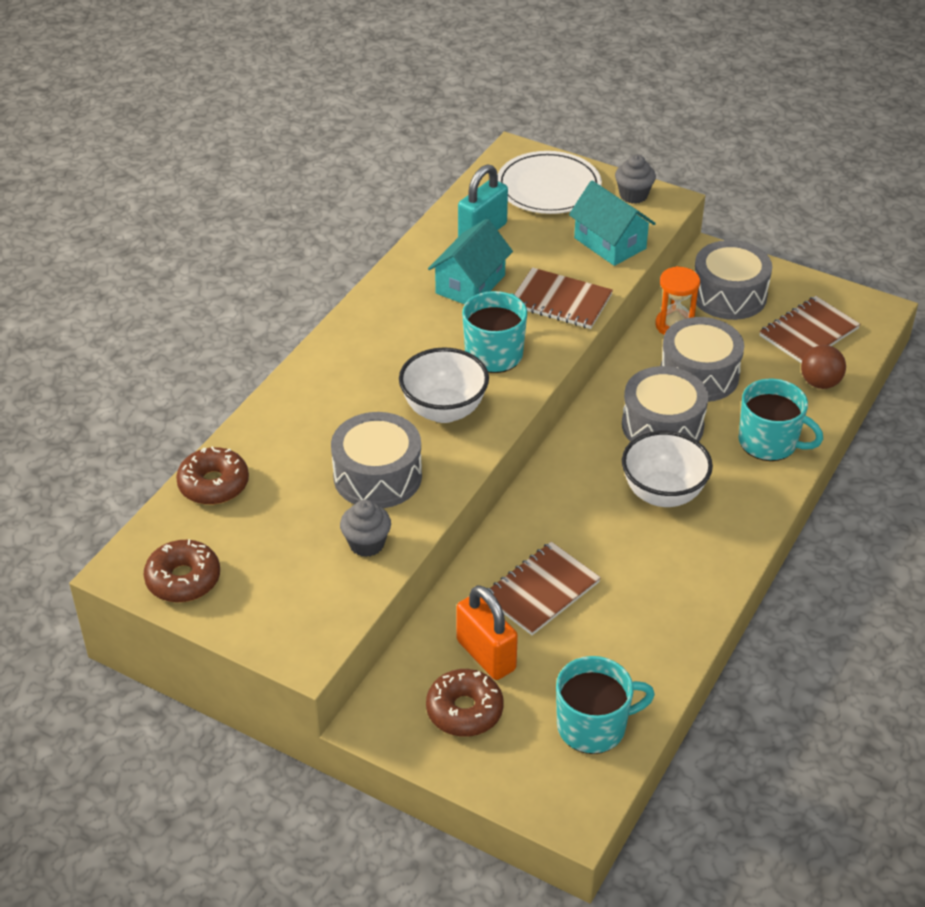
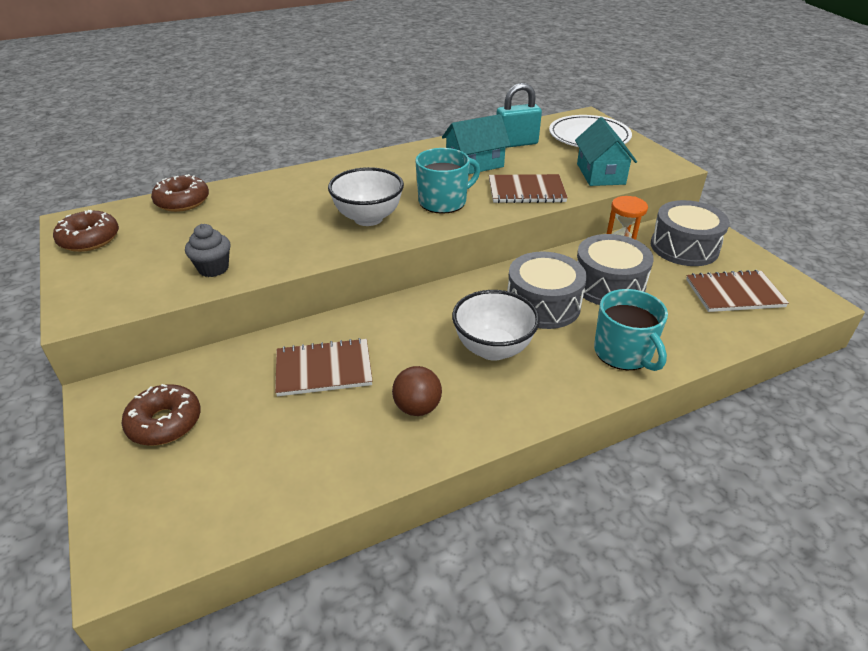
camera: 35 degrees right, 5 degrees down
grey drum [331,412,422,508] -> none
orange padlock [456,585,518,680] -> none
brown notebook [514,267,613,329] -> brown notebook turned 60 degrees counterclockwise [489,174,568,203]
turquoise mug [556,656,655,754] -> none
grey cupcake [615,154,656,204] -> none
brown ball [801,345,846,389] -> brown ball moved to [392,366,442,416]

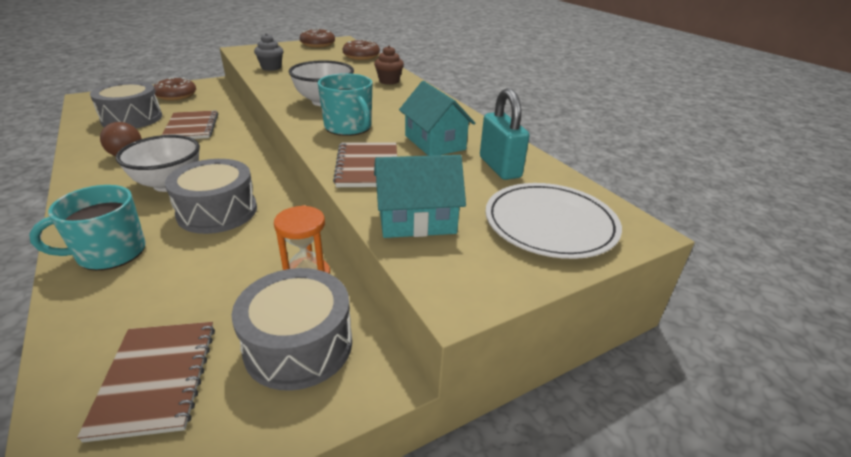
camera: 85 degrees right, 5 degrees down
grey drum [577,234,654,305] -> grey drum moved to [90,81,162,128]
none -> brown cupcake [374,46,404,85]

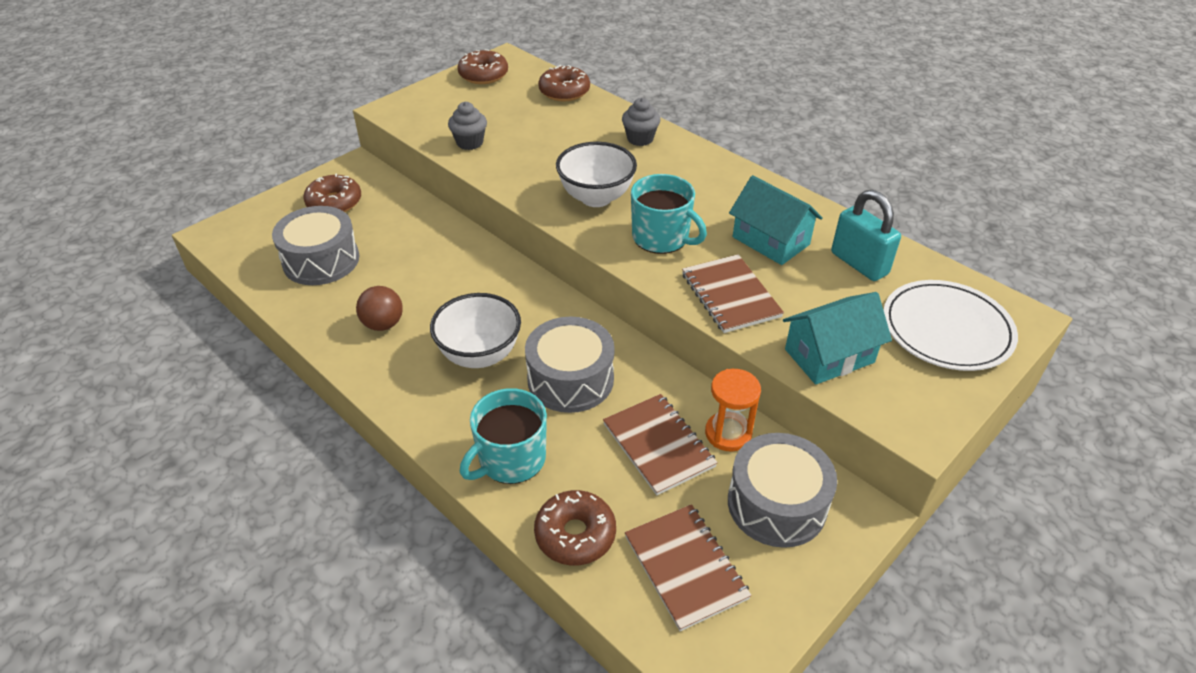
camera: 15 degrees left, 10 degrees up
brown notebook [162,110,218,139] -> brown notebook moved to [603,394,718,495]
brown cupcake [374,46,404,85] -> grey cupcake [622,98,660,146]
none -> brown donut [534,490,616,565]

